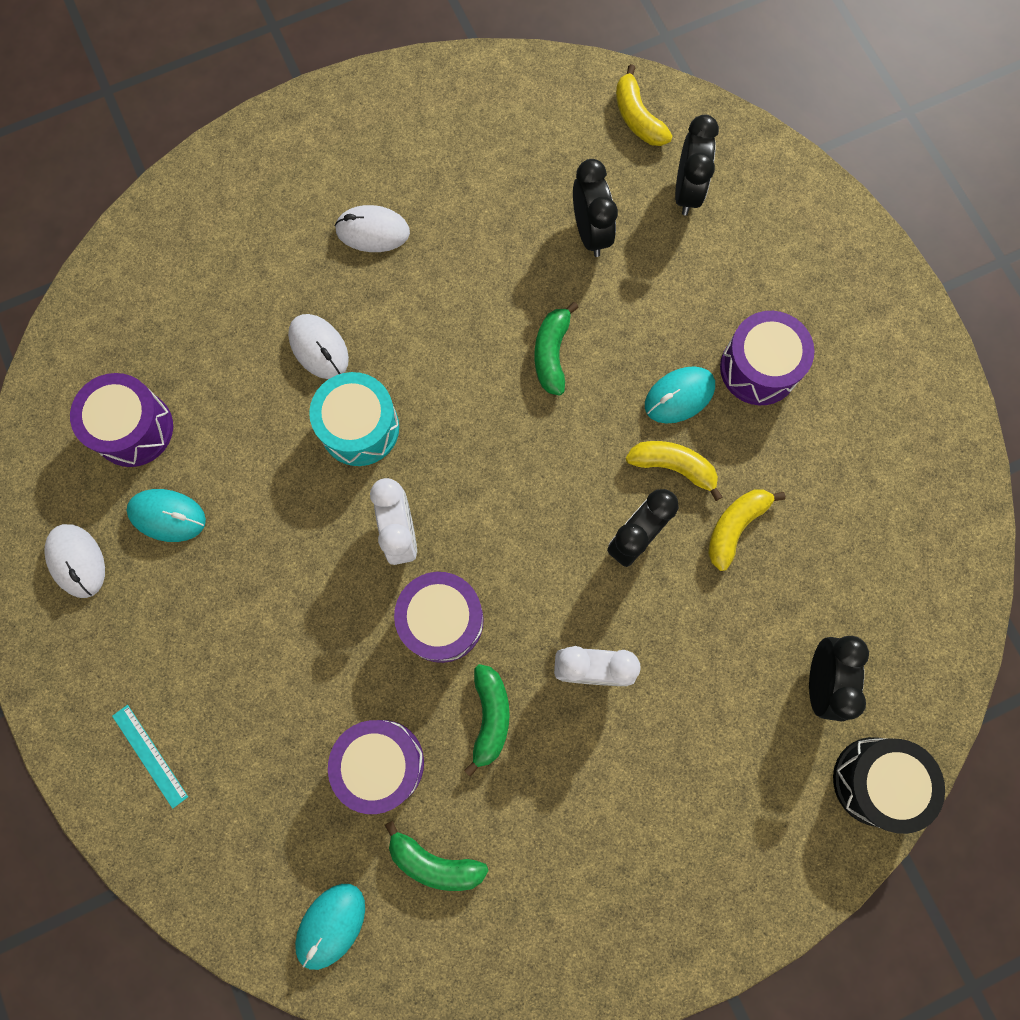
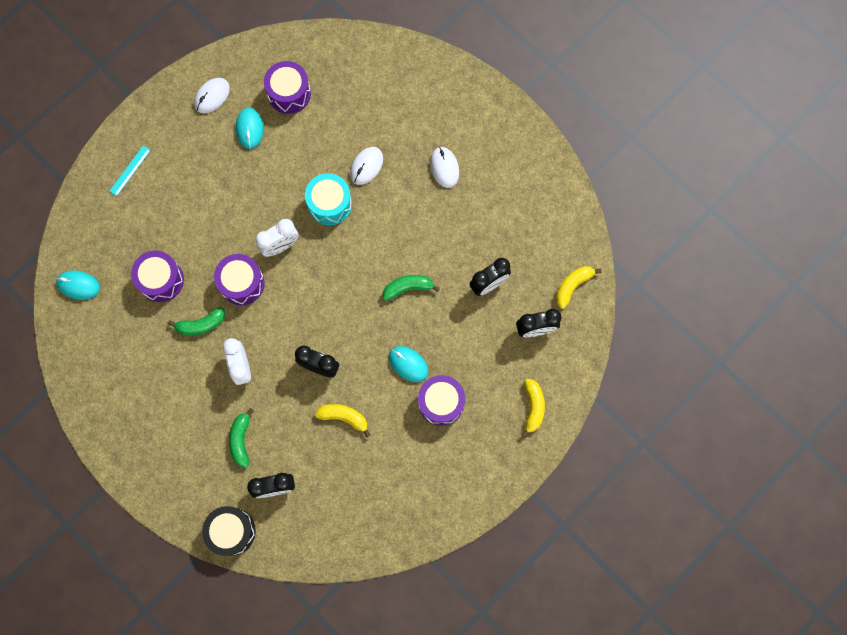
camera: 70 degrees right, 0 degrees up
green banana [385,821,489,891] -> green banana moved to [229,408,254,468]
yellow banana [625,441,722,501] -> yellow banana moved to [521,379,545,438]

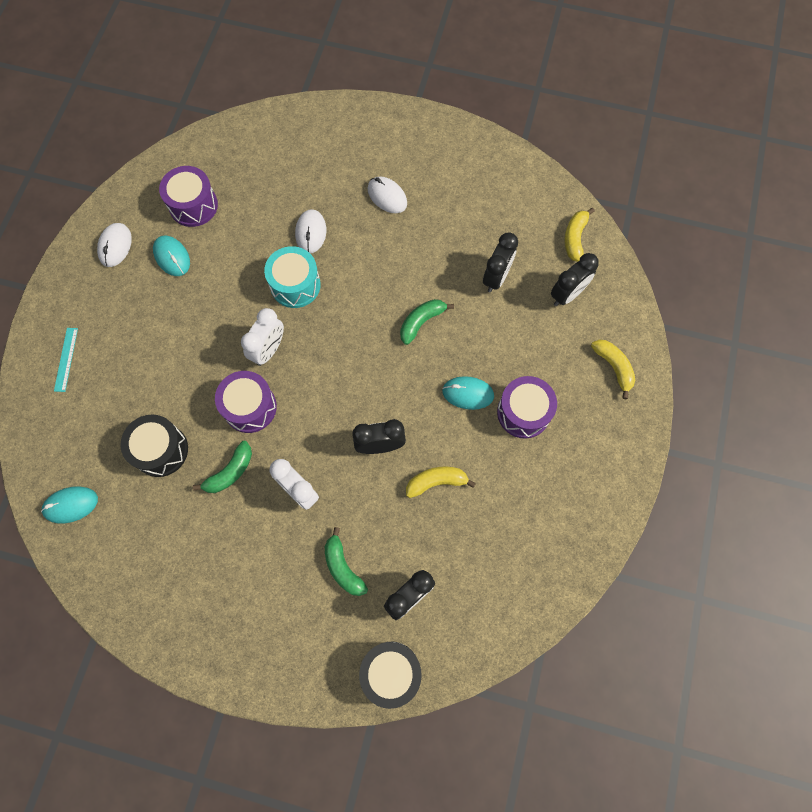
camera: 30 degrees left, 5 degrees down
purple drum [131,251,184,302] -> black drum [121,415,188,477]

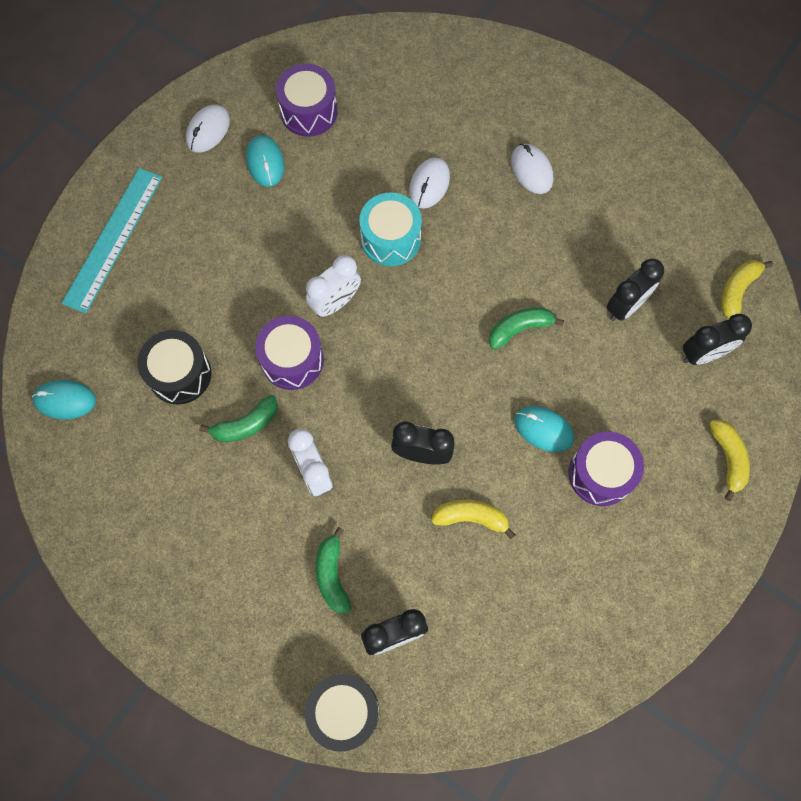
camera: 20 degrees right, 0 degrees up
turquoise ruler [54,328,78,392] -> turquoise ruler [62,168,162,314], size x2.07

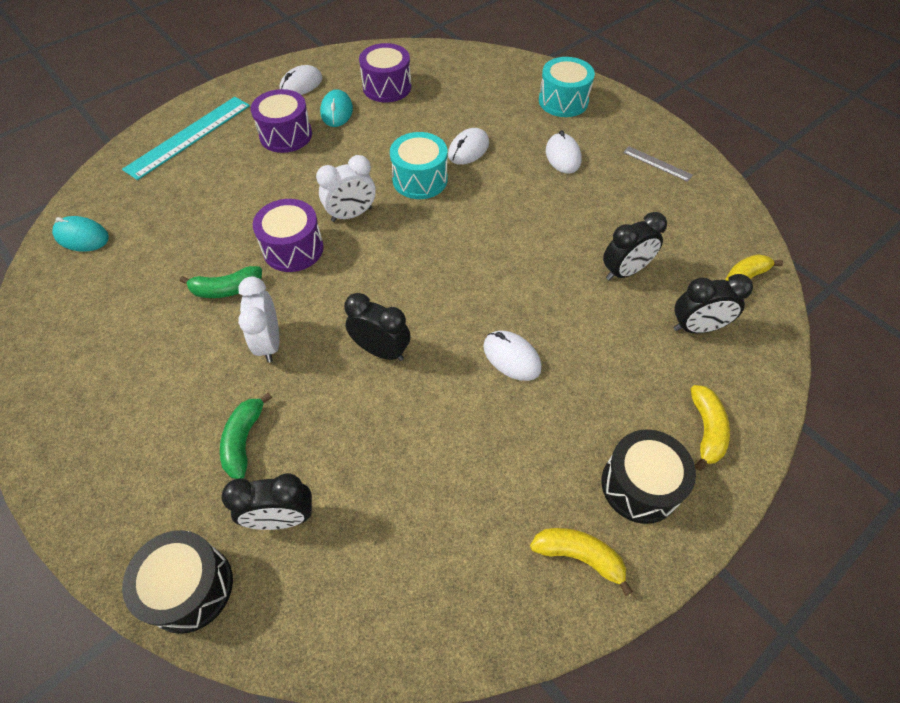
camera: 15 degrees right, 15 degrees down
black drum [137,330,211,405] -> black drum moved to [602,429,696,524]
yellow banana [431,500,515,539] -> yellow banana moved to [530,528,633,596]
green banana [489,307,564,350] -> none
turquoise mouse [514,406,574,452] -> white mouse [483,330,542,381]
purple drum [569,432,644,506] -> purple drum moved to [251,89,312,153]
none -> turquoise drum [539,57,595,117]
none -> grey ruler [623,146,693,182]

